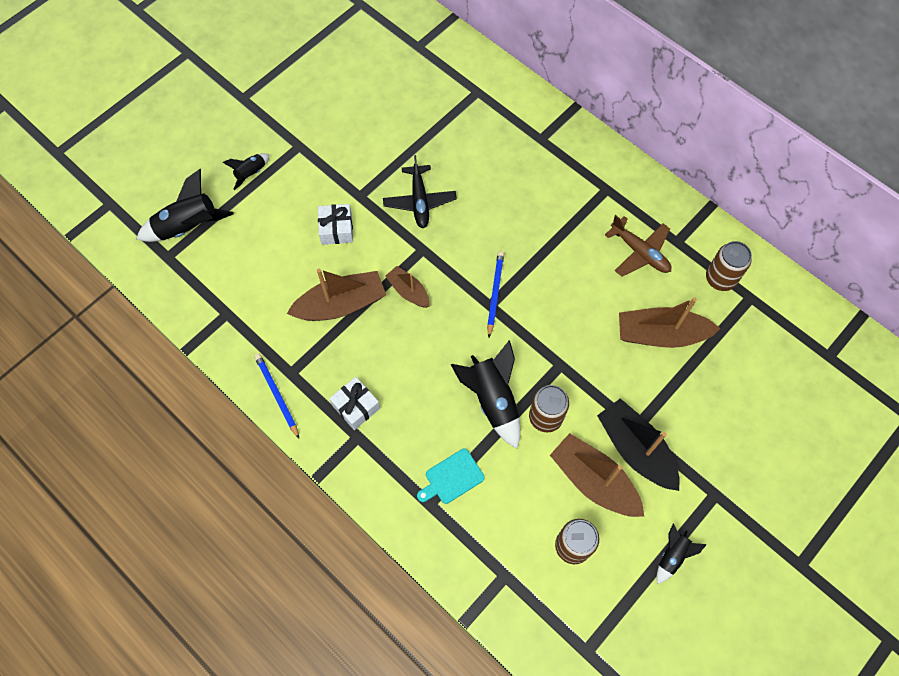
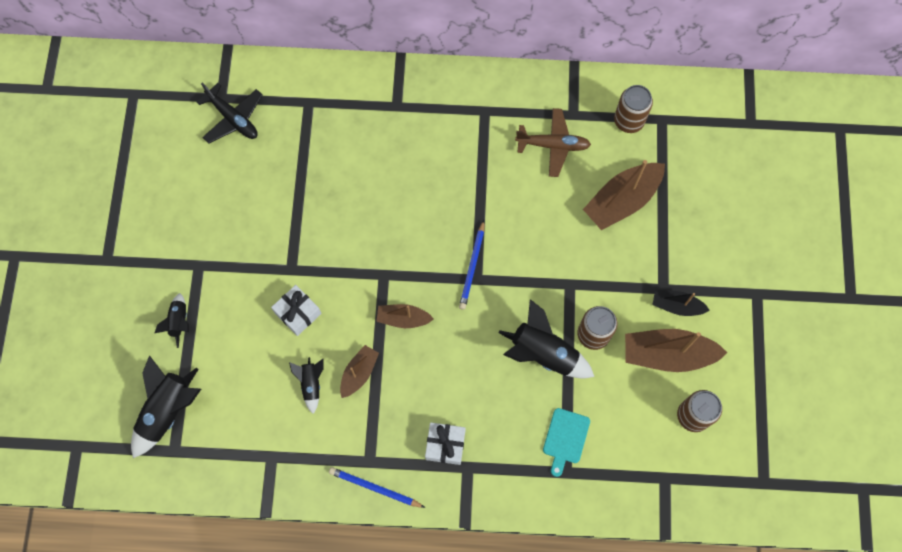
camera: 40 degrees left, 5 degrees up
brown boat [287,269,386,321] -> brown boat [340,345,379,398], size x0.57
black plane [383,155,457,228] -> black plane moved to [197,83,262,143]
blue pencil [487,251,504,338] -> blue pencil turned 135 degrees counterclockwise [459,220,484,310]
black boat [597,398,680,491] -> black boat [652,290,710,316], size x0.57
black rocket [657,524,707,584] -> black rocket moved to [289,357,324,414]

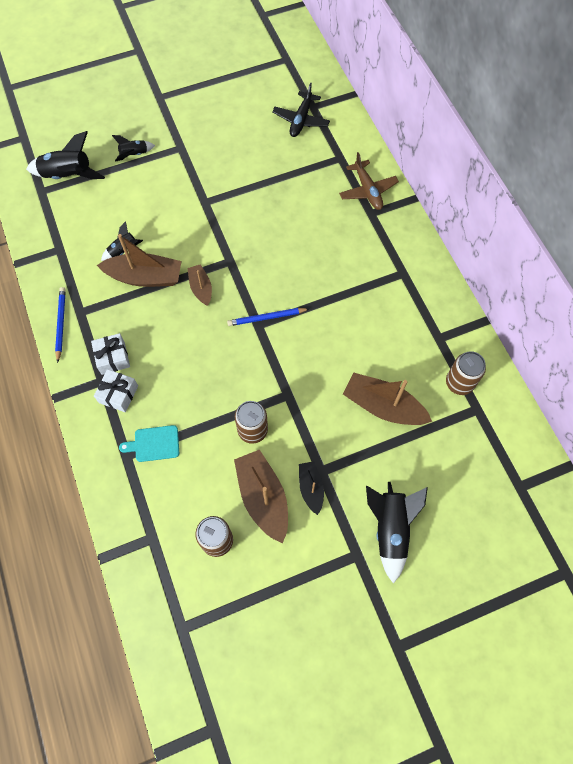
camera: 65 degrees right, 5 degrees down
white gift [271,285,322,336] -> white gift moved to [94,369,138,412]
brown boat [340,345,379,398] -> brown boat [97,234,182,287], size x1.76
black rocket [498,299,594,378] -> black rocket moved to [366,482,428,584]
brown plane [515,108,591,177] -> brown plane moved to [339,152,399,210]

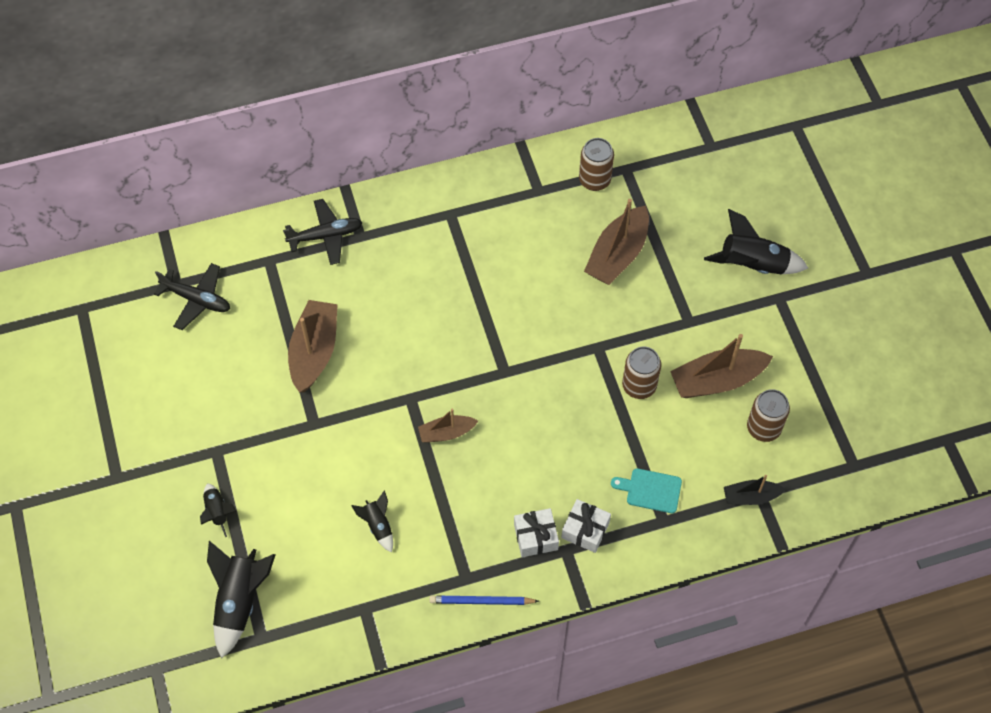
camera: 85 degrees left, 5 degrees down
brown boat [97,234,182,287] -> brown boat moved to [288,300,338,393]
turquoise cutting board [119,425,179,462] -> turquoise cutting board turned 105 degrees clockwise [611,468,682,513]
blue pencil [227,308,309,326] -> none
black boat [299,461,324,515] -> black boat moved to [724,475,786,505]
brown plane [339,152,399,210] -> black plane [283,199,363,265]

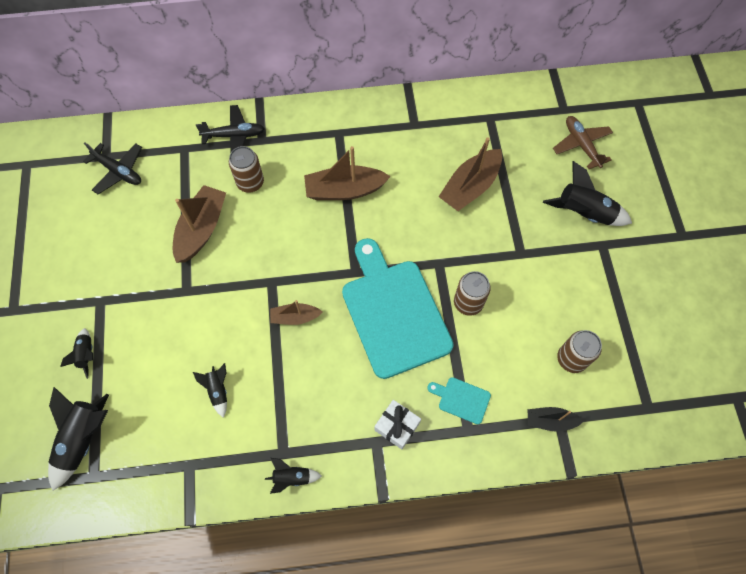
camera: 10 degrees right, 5 degrees up
blue pencil [430,595,539,605] -> black rocket [265,458,322,494]
white gift [514,508,559,557] -> none
brown can [579,138,614,191] -> brown can moved to [229,146,264,193]
brown boat [670,334,773,398] -> brown boat moved to [304,146,391,200]
none -> turquoise cutting board [342,238,453,379]
none -> brown plane [553,116,613,169]

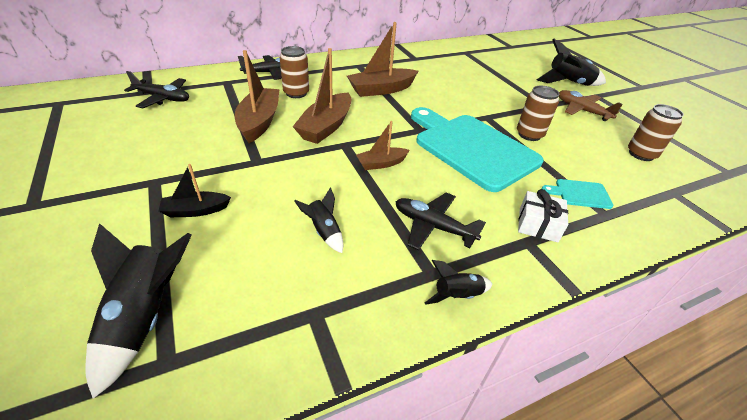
camera: 20 degrees left, 25 degrees down
black rocket [60,328,93,379] -> none
brown boat [438,137,502,211] -> brown boat moved to [293,48,351,144]
black boat [528,407,584,432] -> black boat moved to [159,164,231,217]
brown plane [553,116,613,169] -> brown plane moved to [559,90,623,121]
none -> black plane [396,192,486,250]

